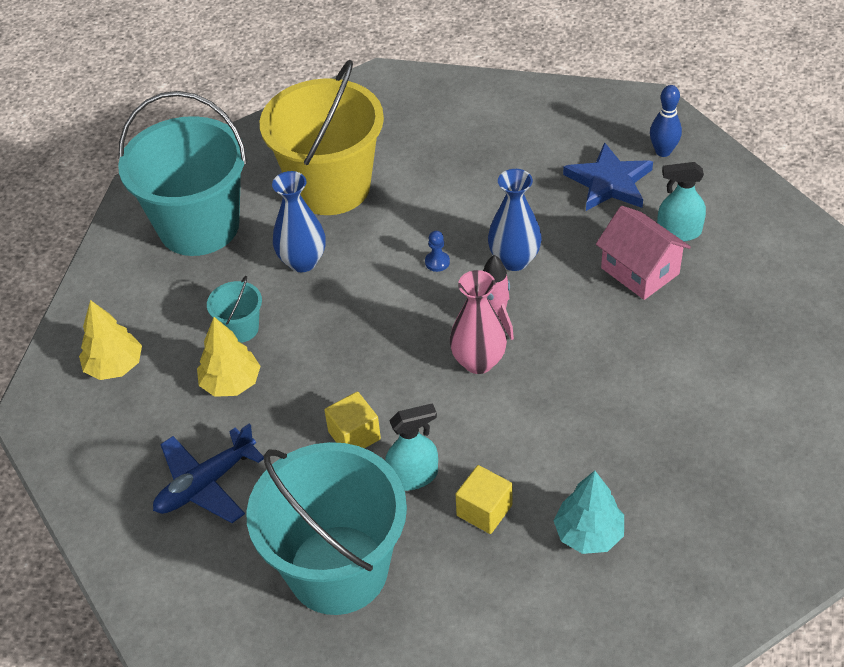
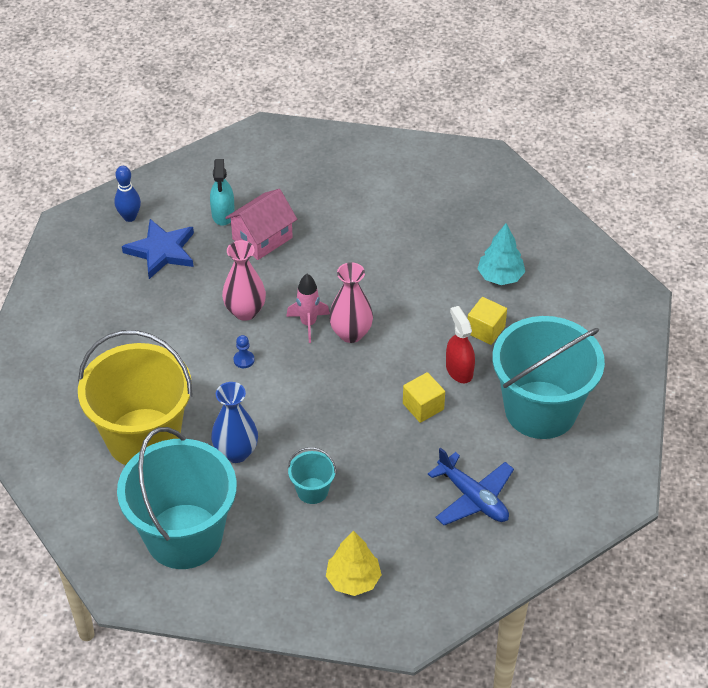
camera: 95 degrees left, 0 degrees up
yellow tree [197,317,261,397] -> none
turquoise spray bottle [385,403,438,491] -> red spray bottle [446,306,475,383]
blue vase [488,169,542,271] -> pink vase [222,240,266,321]

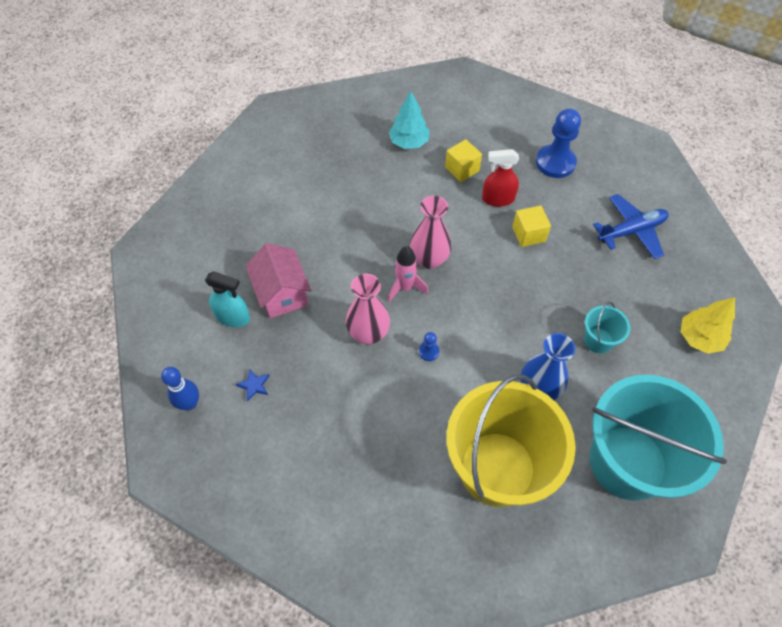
camera: 70 degrees left, 10 degrees up
blue star [122,219,194,279] -> blue star [236,369,270,402], size x0.42
turquoise bucket [492,316,605,439] -> blue pawn [536,108,581,178]

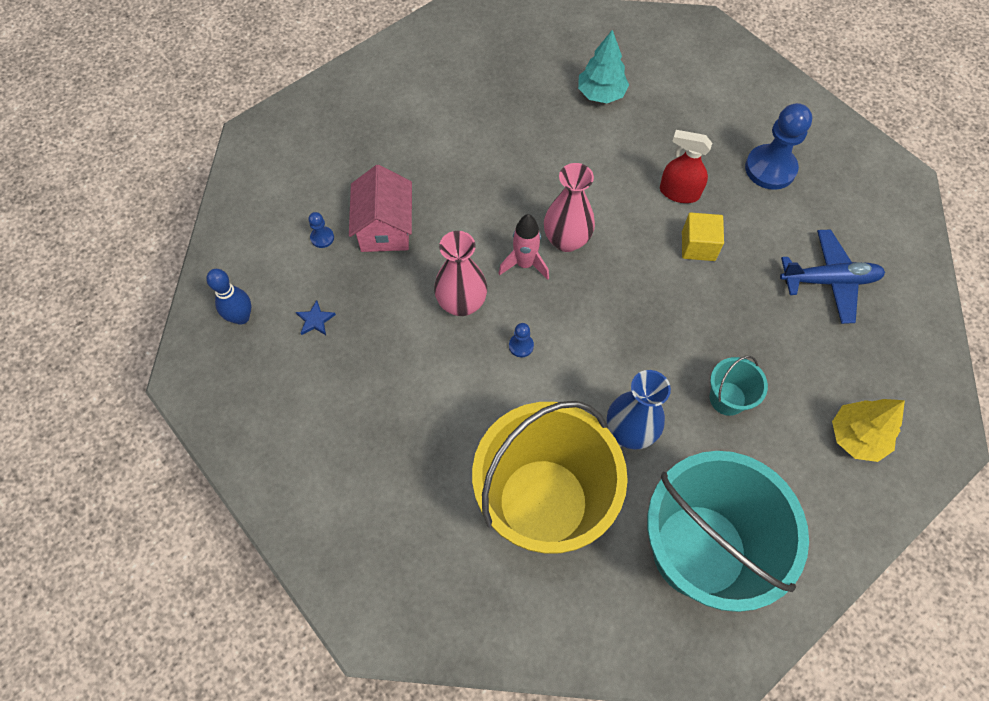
camera: 20 degrees right, 5 degrees up
turquoise spray bottle [205,271,250,327] -> blue pawn [308,212,334,248]
yellow cube [445,139,482,182] -> none

